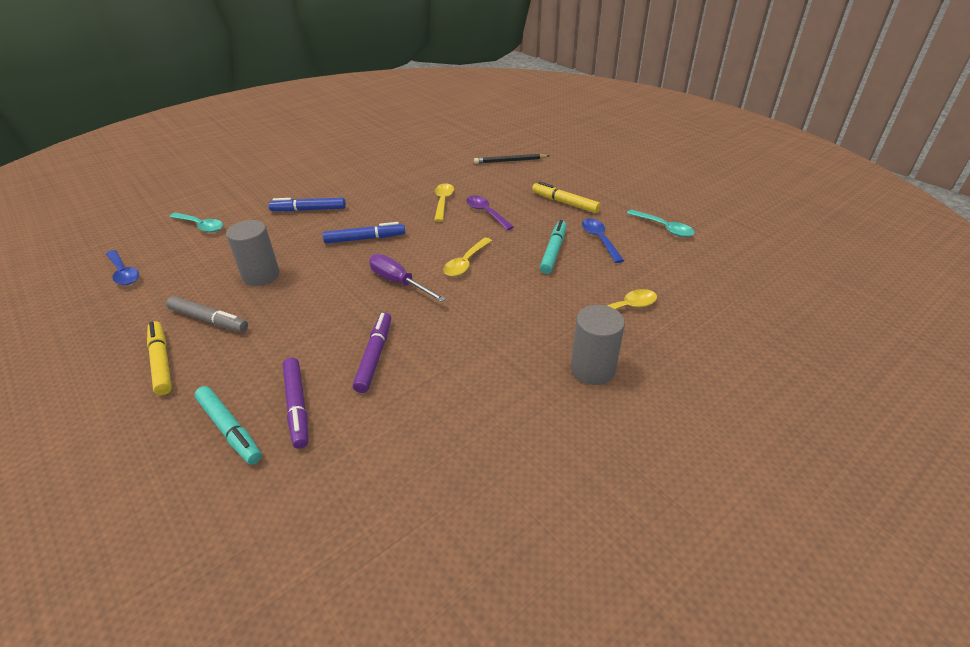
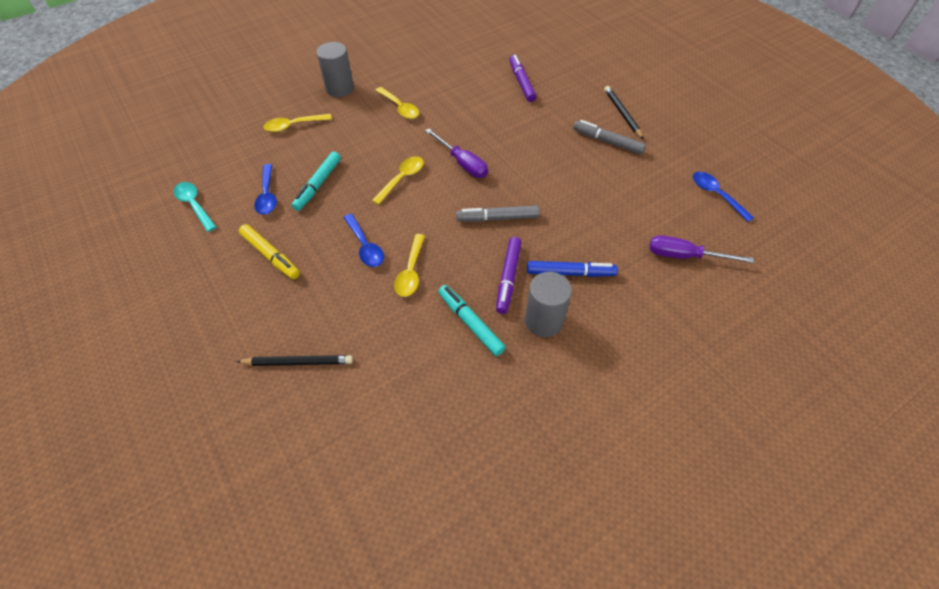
camera: 175 degrees left, 15 degrees up
yellow marker [147,321,172,395] -> black pencil [604,86,643,139]
turquoise spoon [169,213,223,232] -> purple screwdriver [649,235,754,263]
turquoise marker [194,386,262,465] -> turquoise marker moved to [438,285,506,356]
grey cylinder [226,220,280,286] -> grey cylinder moved to [525,272,572,337]
blue marker [323,222,405,244] -> grey marker [456,205,540,222]
purple marker [353,312,391,393] -> purple marker moved to [496,237,522,314]
purple spoon [466,196,514,230] -> blue spoon [343,214,384,267]
none -> yellow spoon [375,87,419,119]

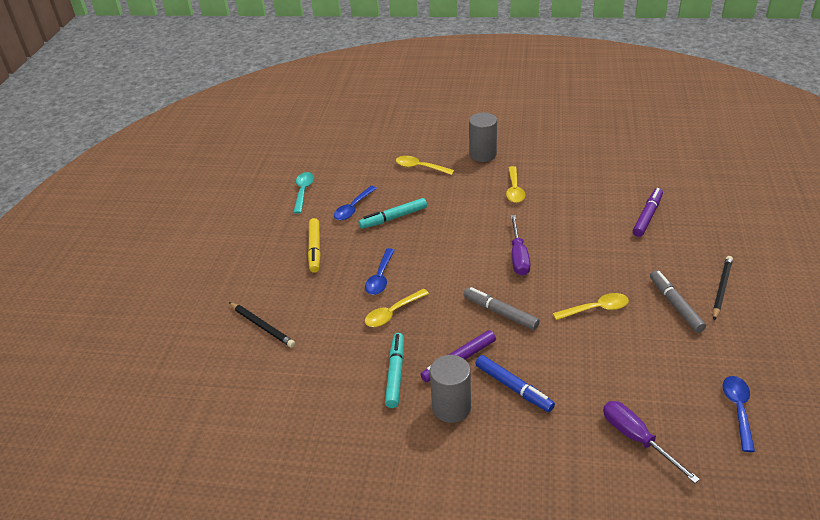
camera: 45 degrees right, 15 degrees down
yellow spoon [372,156,424,205] -> yellow spoon moved to [553,293,629,320]

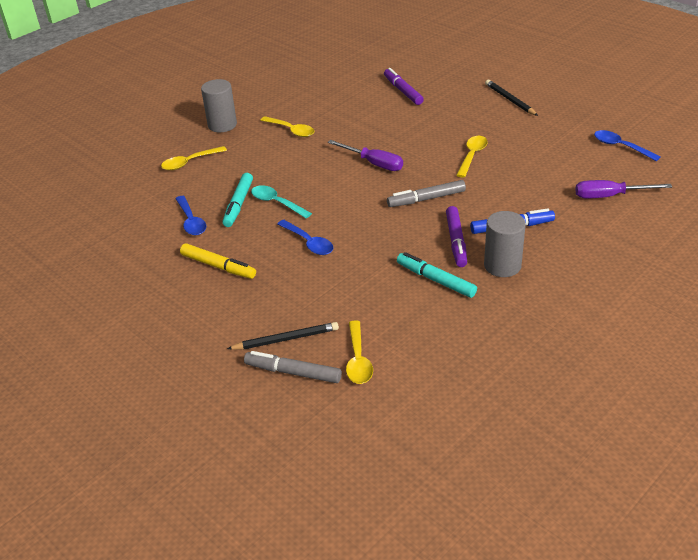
camera: 55 degrees left, 0 degrees up
turquoise spoon [293,172,314,214] -> turquoise spoon moved to [251,185,312,218]
yellow spoon [365,289,429,327] -> yellow spoon moved to [346,320,373,384]
grey marker [650,270,706,333] -> grey marker moved to [244,351,342,383]

